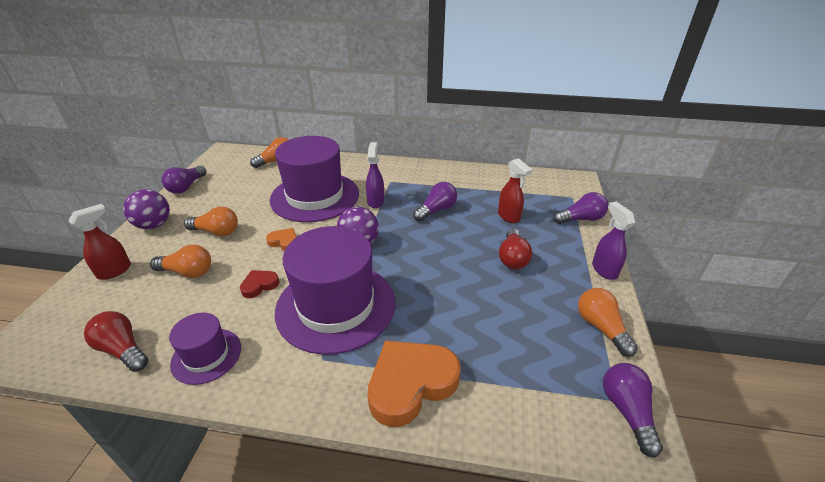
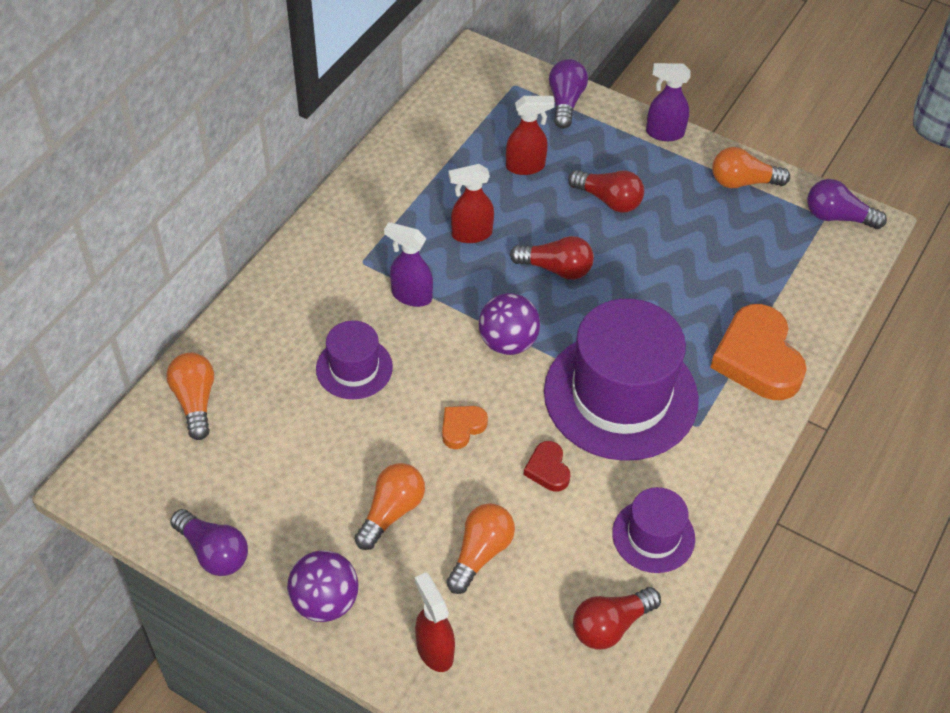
camera: 70 degrees left, 15 degrees up
purple hat [270,136,359,222] -> purple hat [316,320,393,399], size x0.50
purple light bulb [413,182,457,221] -> red spray bottle [449,164,494,243]
none -> red light bulb [510,236,594,280]

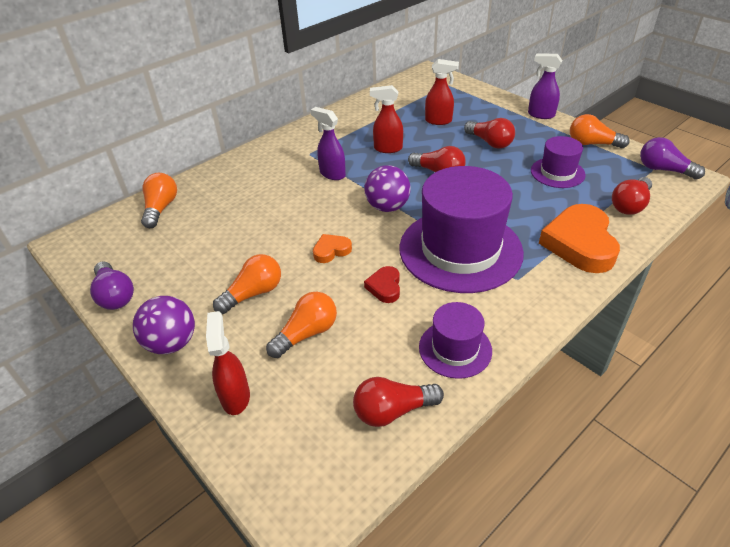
camera: 20 degrees right, 10 degrees down
purple hat [316,320,393,399] -> purple hat moved to [531,136,586,188]
purple light bulb [549,59,588,129] -> none
none -> red light bulb [612,177,652,215]

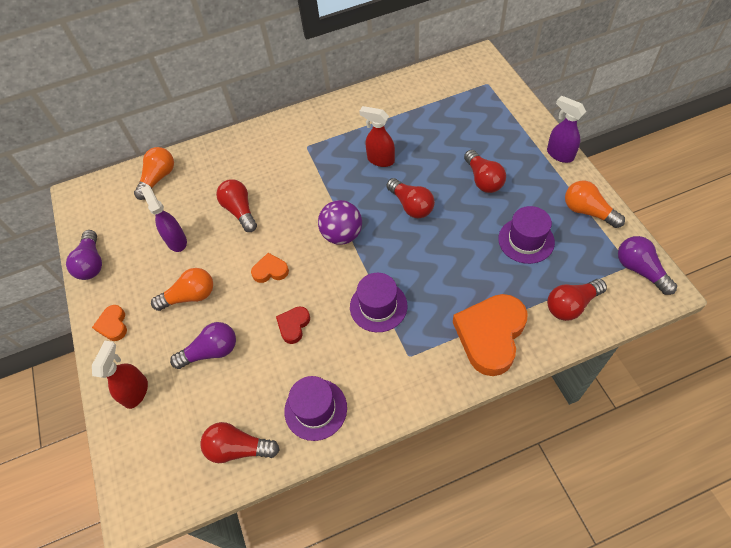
camera: 25 degrees right, 15 degrees up
purple ball [133,296,195,354] -> orange heart [92,305,127,341]
orange light bulb [266,291,337,358] -> purple light bulb [170,322,236,369]
purple spray bottle [311,107,346,180] -> purple spray bottle moved to [140,185,187,252]
purple hat [400,166,524,293] -> purple hat [350,273,407,332], size x0.50
red spray bottle [425,59,459,125] -> none
none -> red light bulb [216,179,257,232]

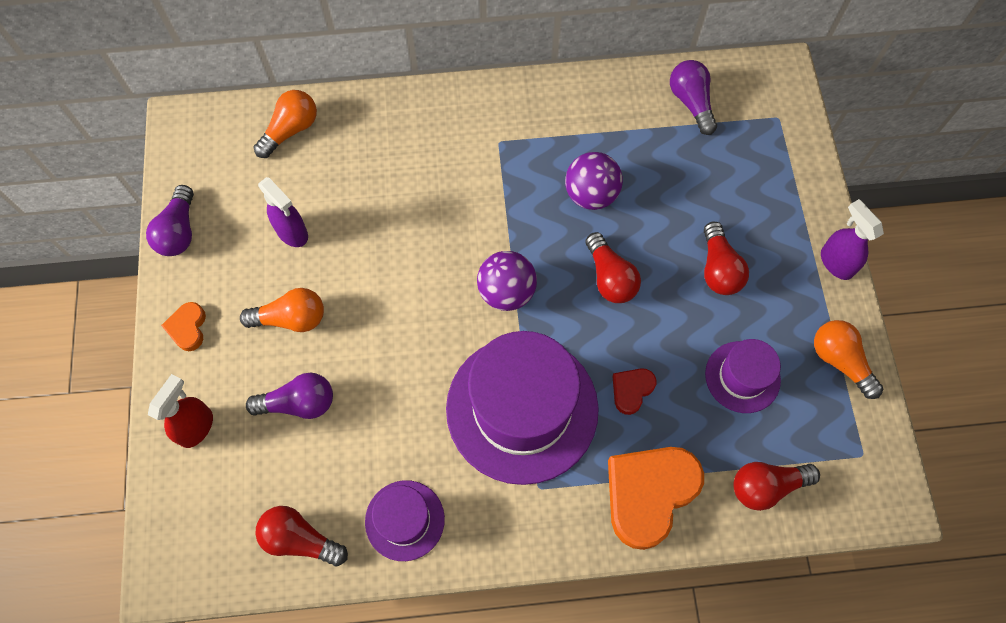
camera: 10 degrees right, 10 degrees up
purple spray bottle [140,185,187,252] -> purple spray bottle turned 150 degrees clockwise [258,177,308,247]
red light bulb [216,179,257,232] -> none
orange heart [251,253,289,283] -> none
red heart [276,306,310,344] -> red heart moved to [612,368,656,415]
purple hat [350,273,407,332] -> purple hat [446,331,599,485], size x2.00
red spray bottle [359,106,395,167] -> purple ball [565,152,623,210]
purple light bulb [618,236,677,295] -> purple light bulb moved to [670,60,717,135]

